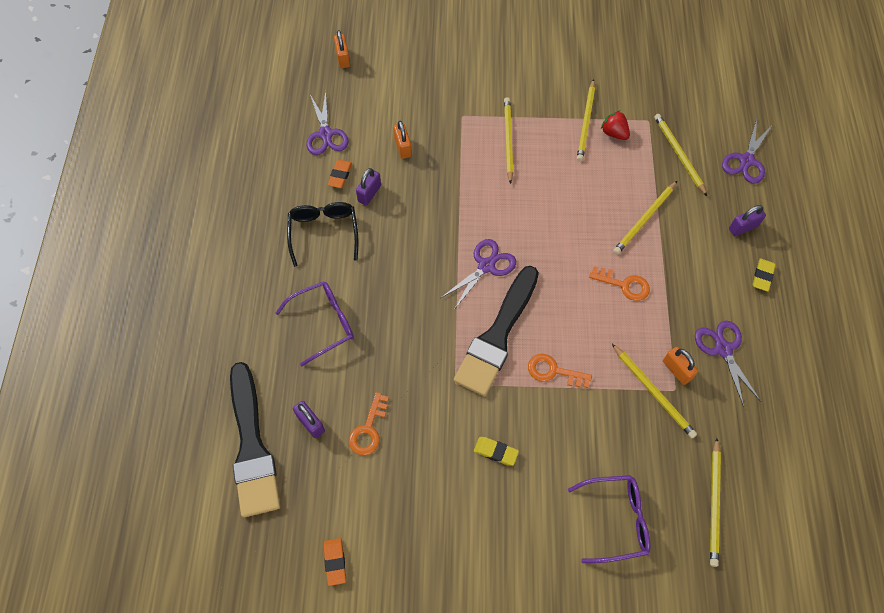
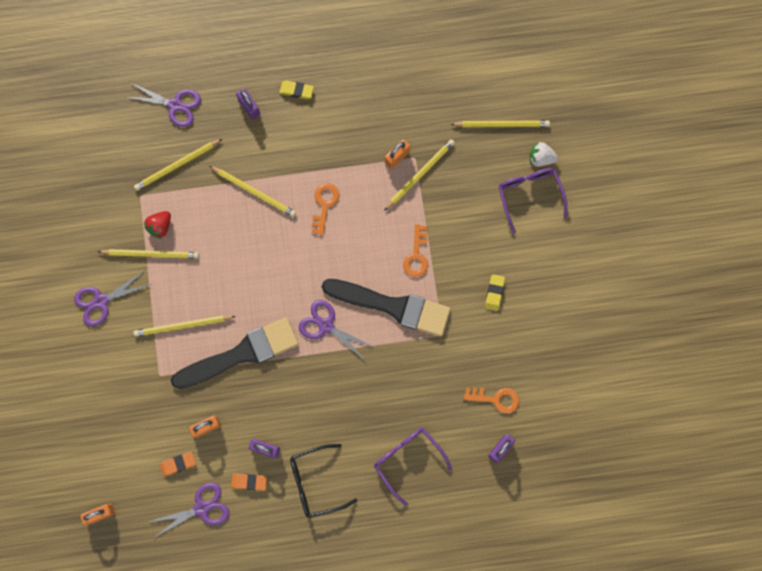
camera: 100 degrees left, 15 degrees up
black brush [230,362,280,517] -> black brush moved to [171,317,299,389]
orange eraser [324,538,346,586] -> orange eraser moved to [160,452,196,477]
purple scissors [695,321,761,407] -> purple scissors moved to [74,271,152,327]
none -> white strawberry [529,142,558,167]

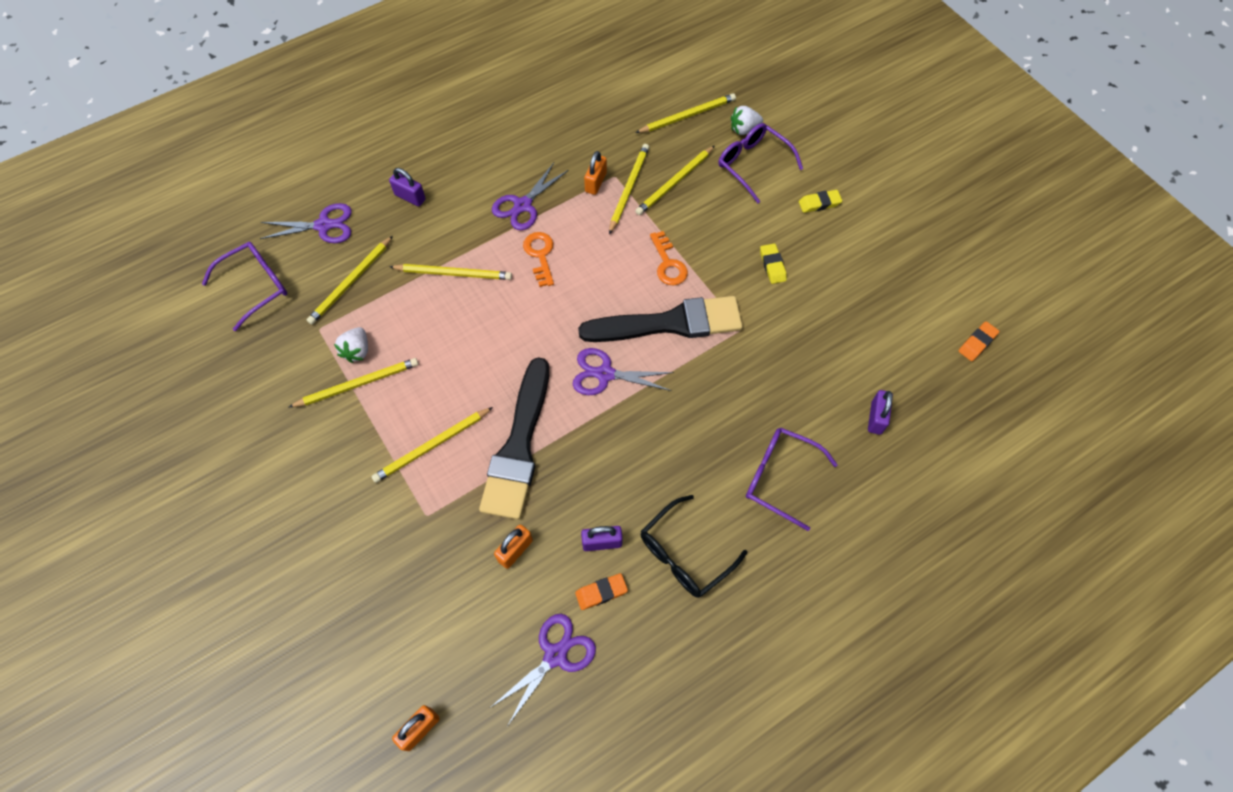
camera: 25 degrees left, 15 degrees down
purple scissors [74,271,152,327] -> purple scissors moved to [492,163,569,230]
red strawberry [144,211,171,239] -> white strawberry [334,327,368,363]
orange eraser [160,452,196,477] -> orange eraser moved to [959,321,999,361]
black brush [171,317,299,389] -> black brush turned 150 degrees clockwise [479,357,549,520]
yellow eraser [279,81,314,99] -> yellow eraser moved to [799,190,842,213]
orange key [464,388,520,414] -> none
none -> purple glasses [202,242,287,331]
none -> yellow pencil [635,146,714,215]

